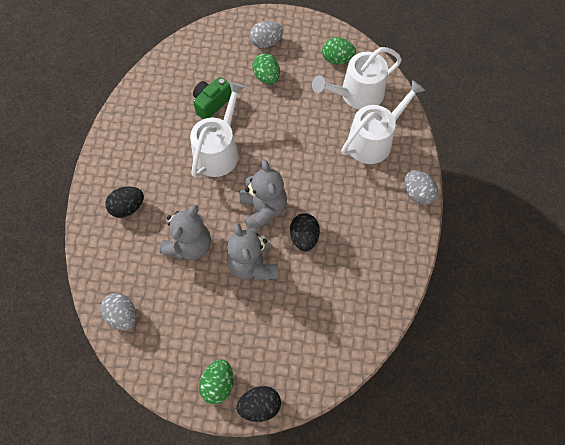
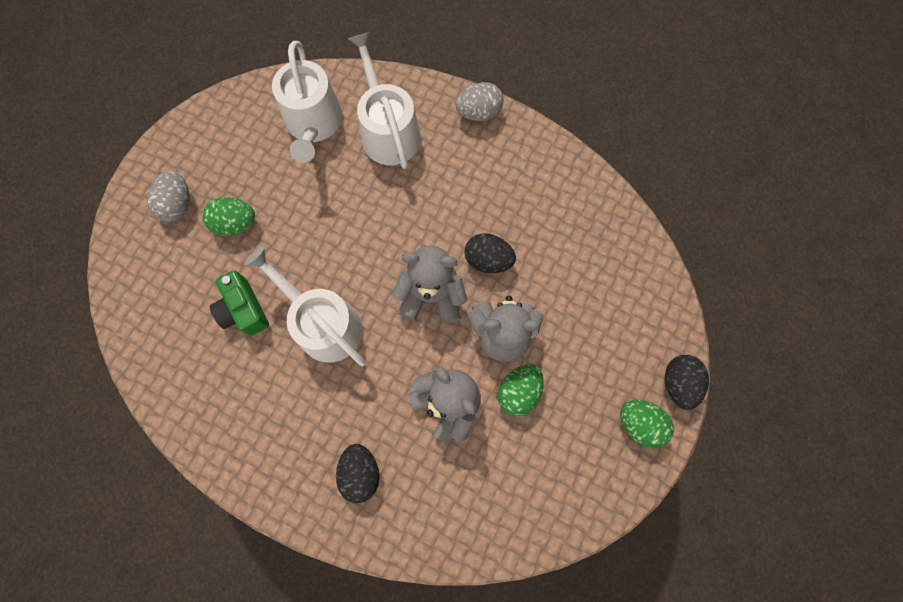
camera: 70 degrees left, 10 degrees up
grey egg [100,293,136,331] -> none
green egg [322,37,356,64] -> green egg moved to [498,364,544,416]

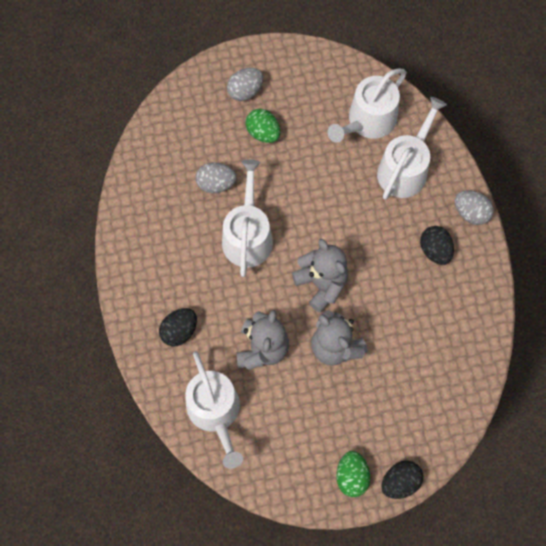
camera: 50 degrees right, 5 degrees down
green camera [210,270,269,335] -> grey egg [196,162,237,193]
black egg [464,233,516,273] -> black egg moved to [420,226,454,265]
green egg [498,364,544,416] -> none
none -> white watering can [185,351,243,469]

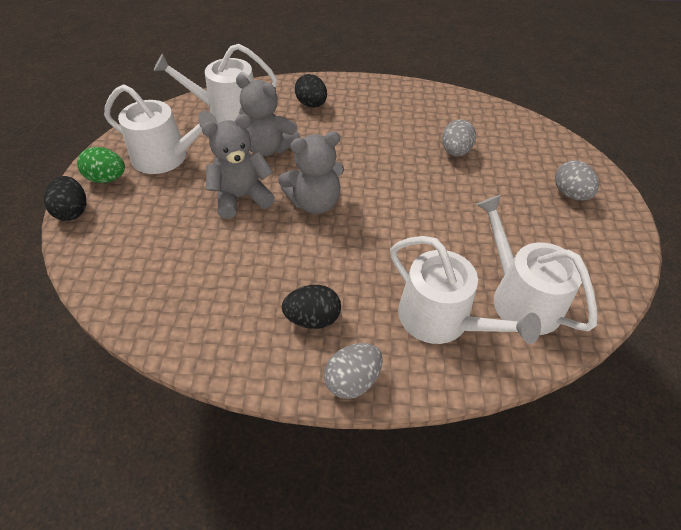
camera: 105 degrees right, 20 degrees down
white watering can [222,159,273,277] -> white watering can moved to [104,84,218,174]
green egg [245,109,281,143] -> none

